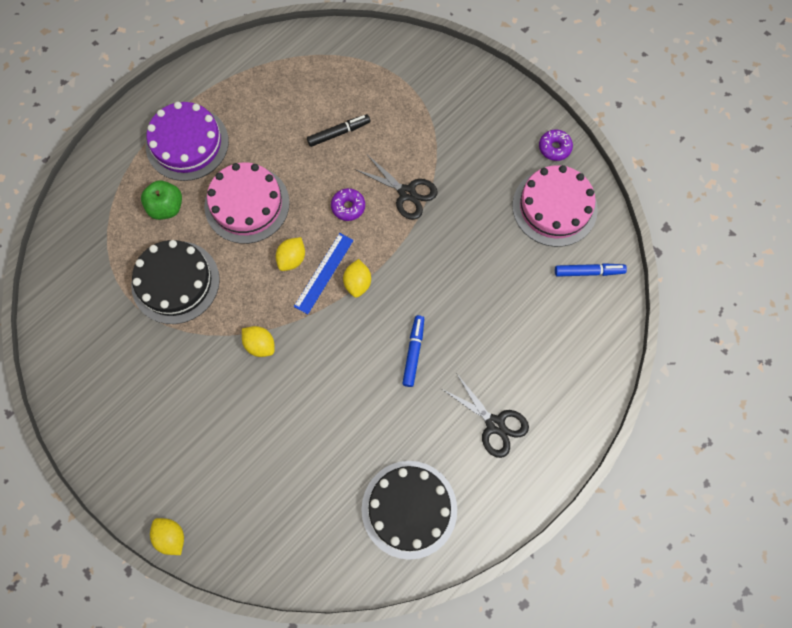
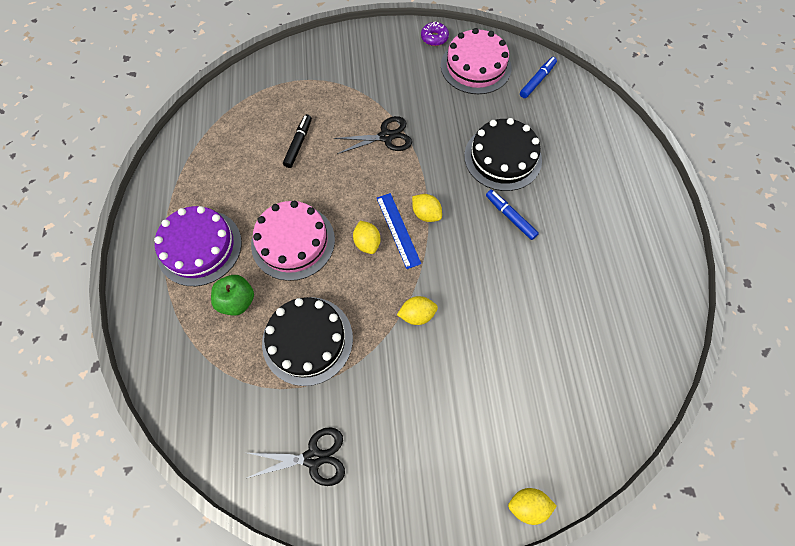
camera: 50 degrees left, 5 degrees down
purple donut [331,188,365,221] -> none
black cake [361,461,457,560] -> black cake moved to [464,118,542,191]
black scissors [442,373,529,458] -> black scissors moved to [247,427,345,486]

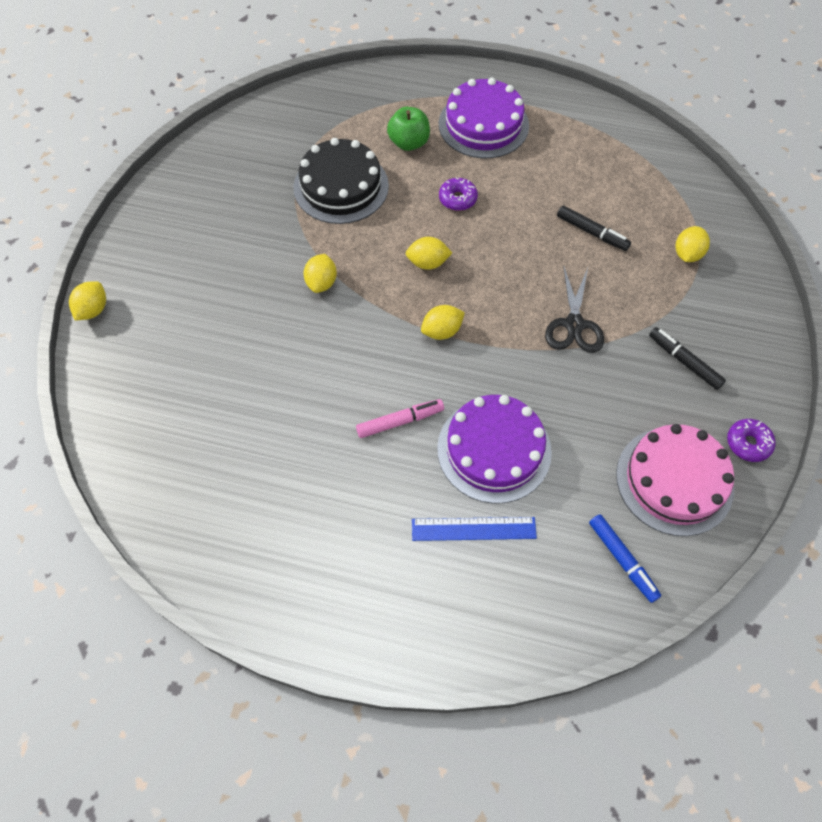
camera: 110 degrees right, 5 degrees down
black scissors [247,427,345,486] -> none
pink cake [251,200,335,281] -> purple donut [439,177,478,211]
blue ruler [377,193,422,269] -> blue ruler moved to [412,517,537,541]
black cake [464,118,542,191] -> purple cake [437,395,552,504]
blue marker [486,190,539,240] -> pink marker [356,399,444,438]
none -> black marker [649,327,726,390]
none -> yellow lemon [676,226,710,262]

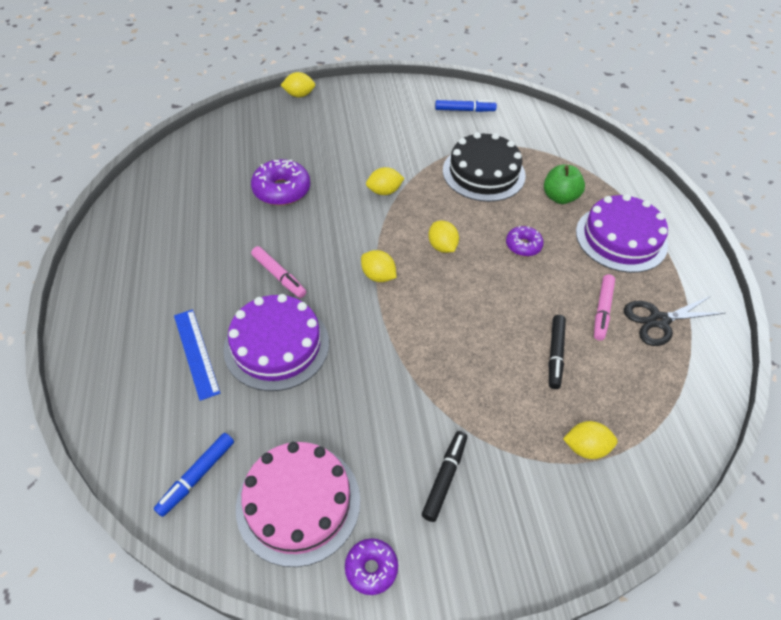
camera: 65 degrees right, 10 degrees down
black scissors [545,265,604,353] -> black scissors moved to [624,296,726,346]
none -> purple donut [251,159,310,206]
none -> blue marker [435,100,497,112]
none -> pink marker [594,274,615,341]

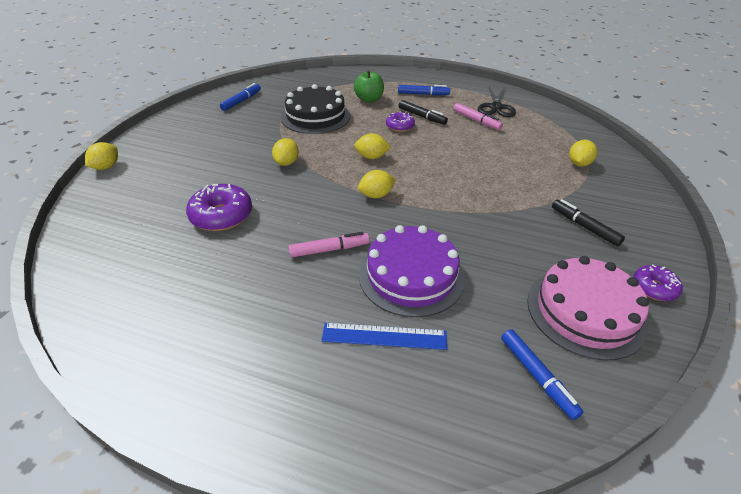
camera: 60 degrees left, 10 degrees down
black marker [549,315,566,389] -> black marker moved to [399,100,448,125]
purple cake [576,194,668,273] -> blue marker [398,85,450,95]

